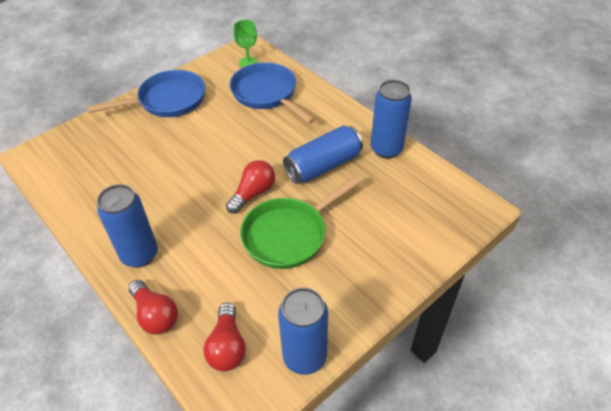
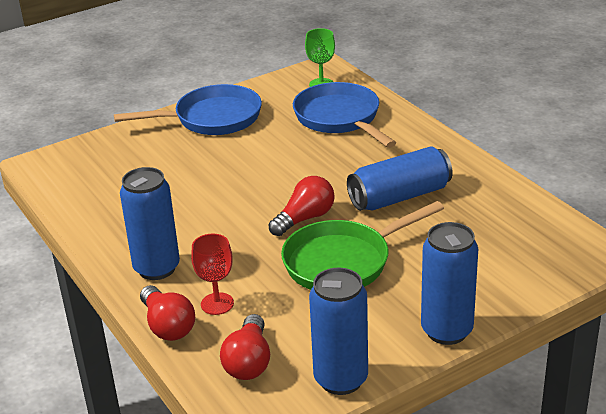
camera: 10 degrees right, 15 degrees down
blue can [371,80,412,159] -> blue can moved to [421,222,478,345]
none -> red goblet [191,234,234,315]

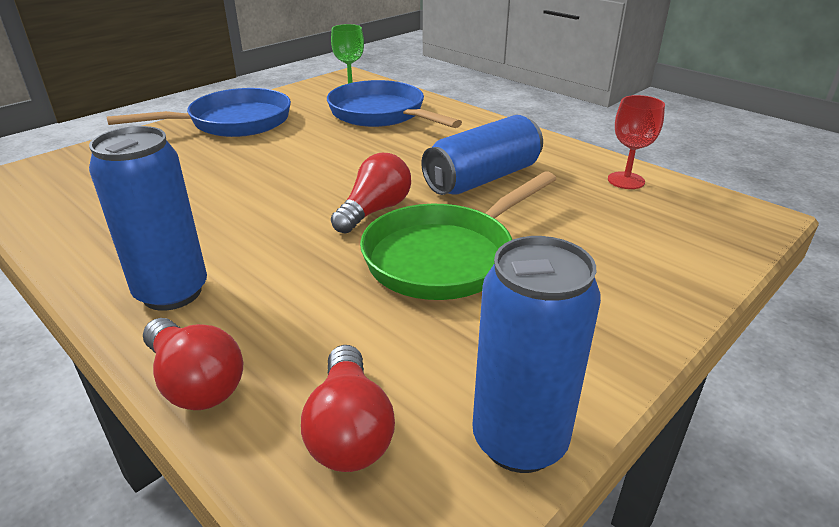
camera: 15 degrees left, 0 degrees up
red goblet [191,234,234,315] -> red goblet moved to [608,95,665,189]
blue can [421,222,478,345] -> none

